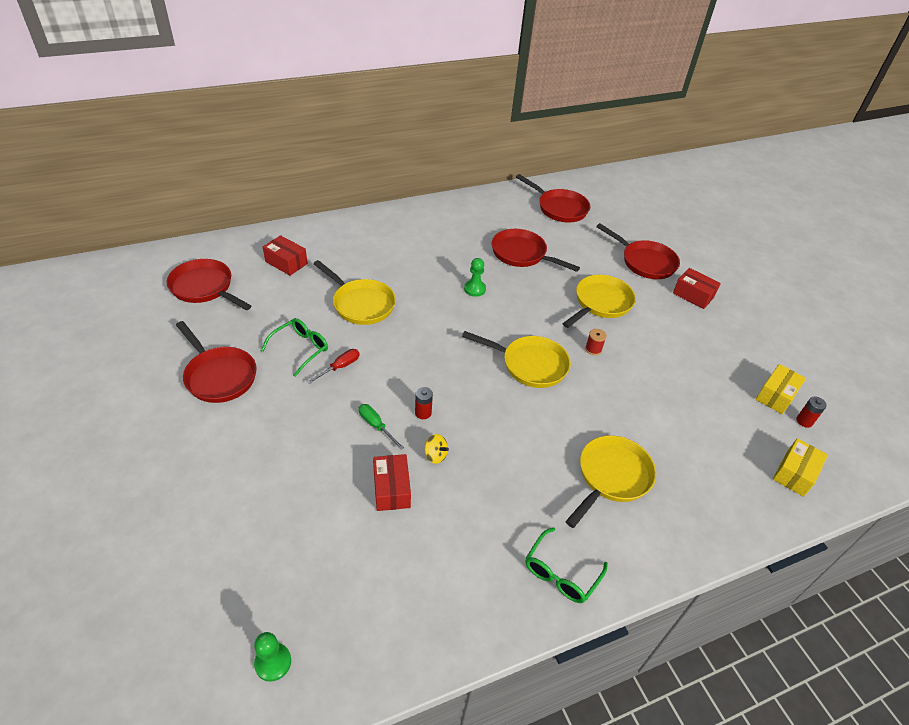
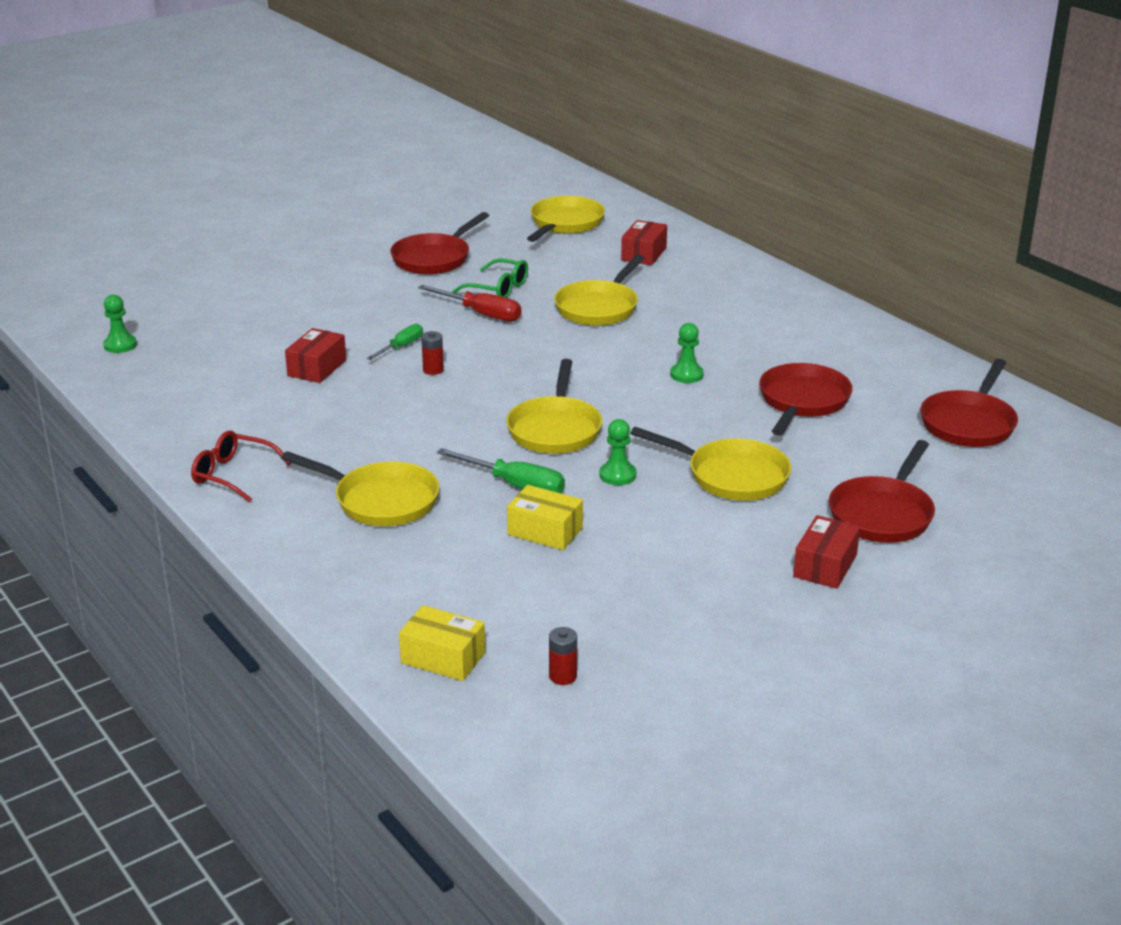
camera: 80 degrees right, 15 degrees down
red pan [167,259,251,310] -> yellow pan [527,196,605,242]
red screwdriver [307,349,360,384] -> red screwdriver [418,285,521,322], size x1.54
red box [373,454,411,511] -> red box turned 45 degrees counterclockwise [285,328,346,383]
yellow spinning top [425,434,449,464] -> none
green glasses [526,528,608,603] -> red glasses [191,430,291,502]
red spool [585,329,607,355] -> green pawn [600,419,636,485]
yellow box [756,364,806,414] -> yellow box moved to [507,485,583,550]
none -> green screwdriver [437,448,565,493]

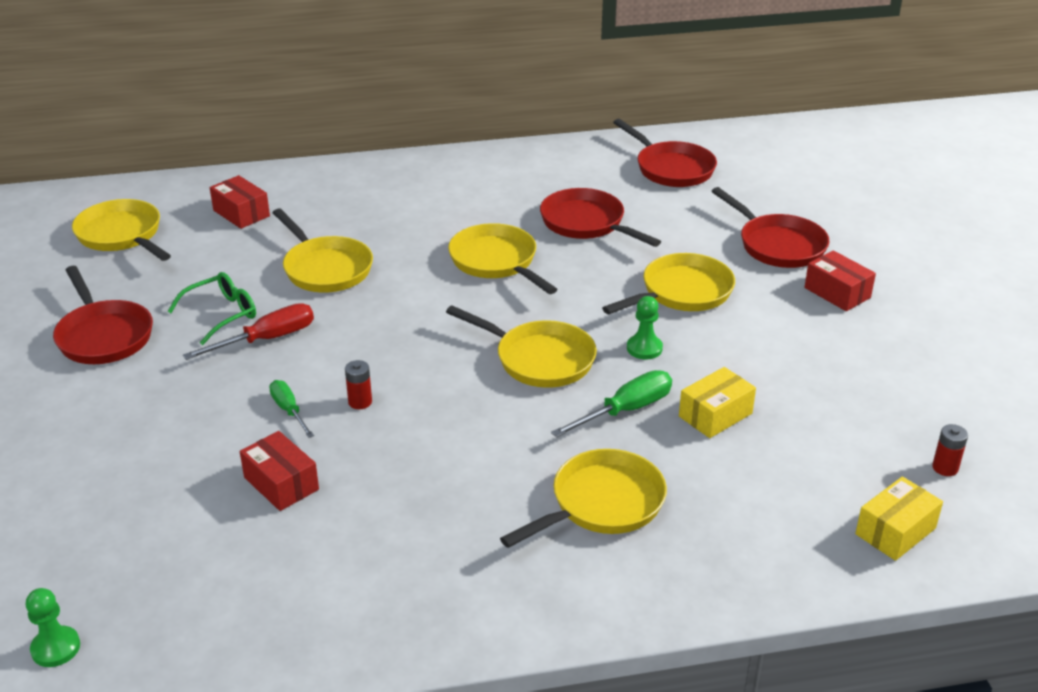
camera: 65 degrees left, 5 degrees up
red glasses [191,430,291,502] -> none
green pawn [670,323,704,383] -> yellow pan [448,223,557,294]

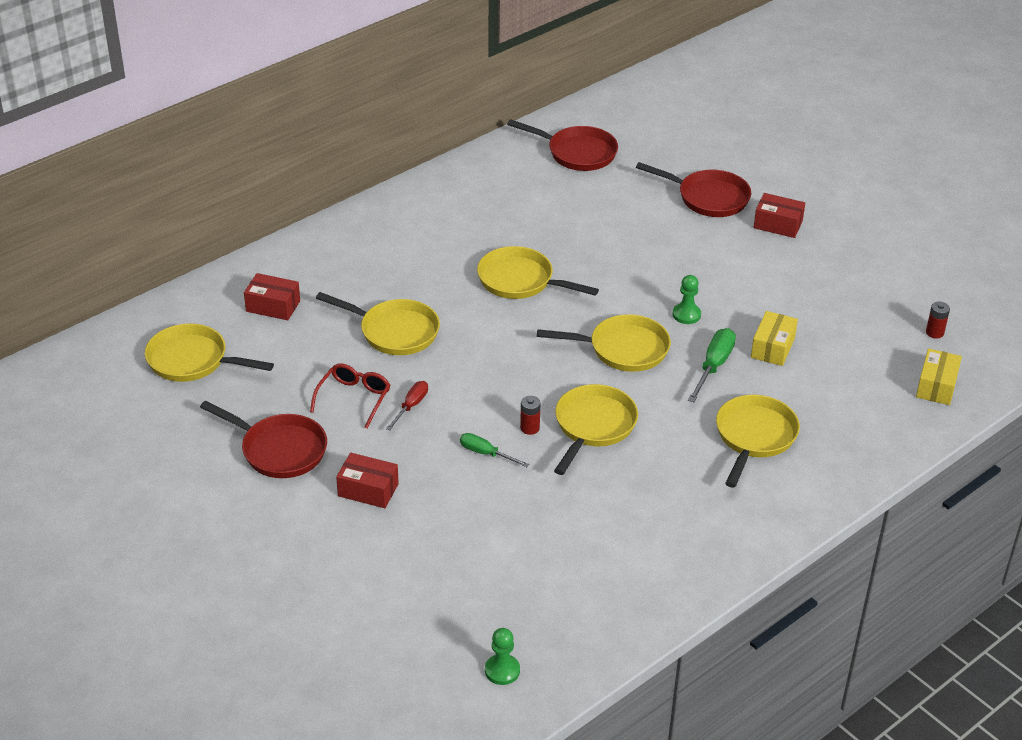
camera: 30 degrees left, 5 degrees up
green glasses [167,272,256,345] -> red glasses [310,363,390,429]
red screwdriver [183,303,314,360] -> red screwdriver [386,381,428,430], size x0.65
red box [240,431,319,511] -> red box moved to [336,453,399,508]
red pan [540,188,661,247] -> none
yellow pan [602,253,735,314] -> yellow pan moved to [554,384,638,475]

